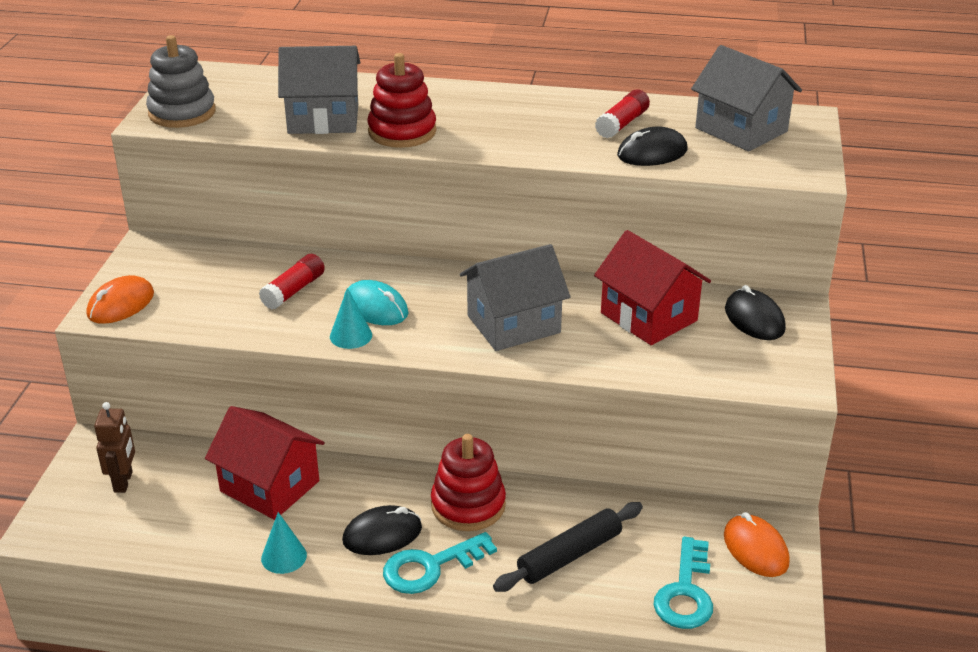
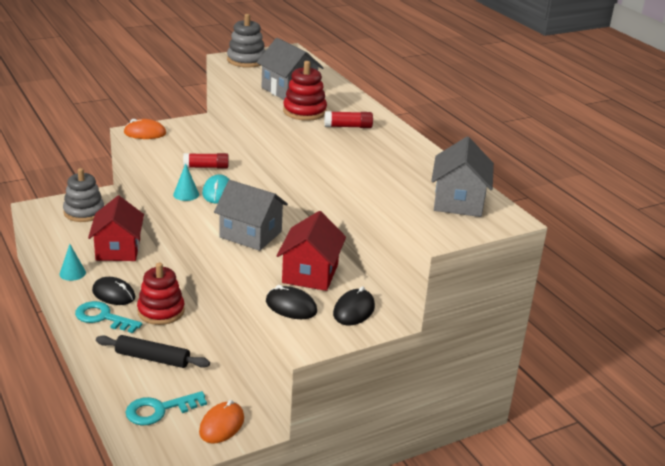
camera: 50 degrees right, 5 degrees down
brown robot [94,402,135,493] -> grey stacking toy [63,168,104,222]
red glue stick [595,90,650,139] -> red glue stick moved to [324,111,373,128]
black mouse [617,126,688,166] -> black mouse moved to [266,285,317,319]

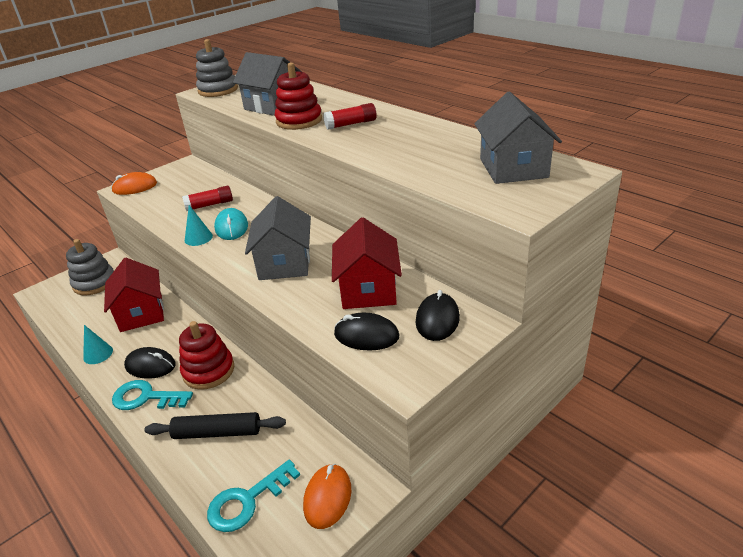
camera: 10 degrees left, 5 degrees up
grey house [214,180,288,251] -> grey house turned 75 degrees clockwise [245,196,311,280]

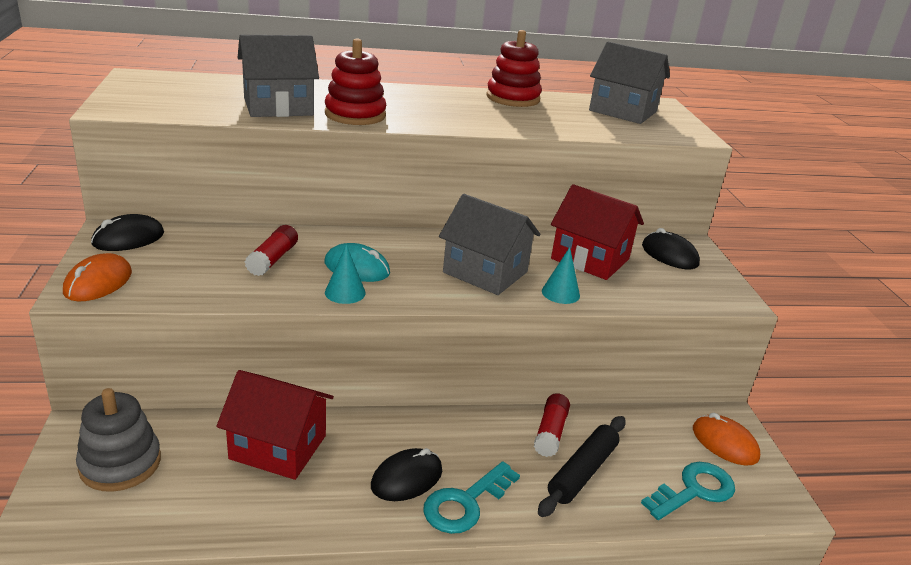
camera: 60 degrees left, 5 degrees down
turquoise cone [83,325,113,364] -> turquoise cone moved to [542,247,580,304]
red stacking toy [179,321,234,390] -> red stacking toy moved to [486,30,542,107]
grey stacking toy [196,39,238,97] -> none
turquoise key [207,460,300,532] -> turquoise key turned 120 degrees counterclockwise [641,462,735,520]
red glue stick [323,103,377,130] -> red glue stick moved to [534,393,570,457]
black mouse [334,312,399,351] -> black mouse moved to [91,214,164,251]

